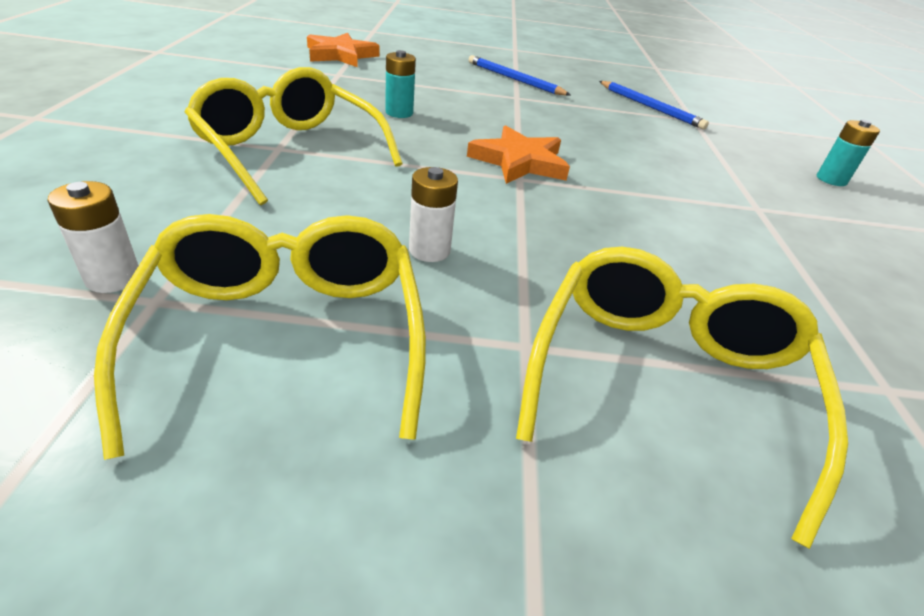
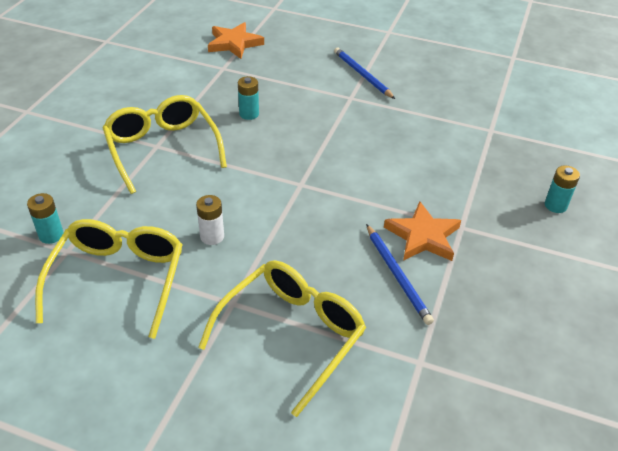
camera: 20 degrees right, 5 degrees up
white battery [48,181,139,293] -> turquoise battery [27,193,64,244]
orange star [467,125,570,184] -> orange star moved to [384,201,461,261]
blue pencil [599,81,709,130] -> blue pencil moved to [366,224,434,325]

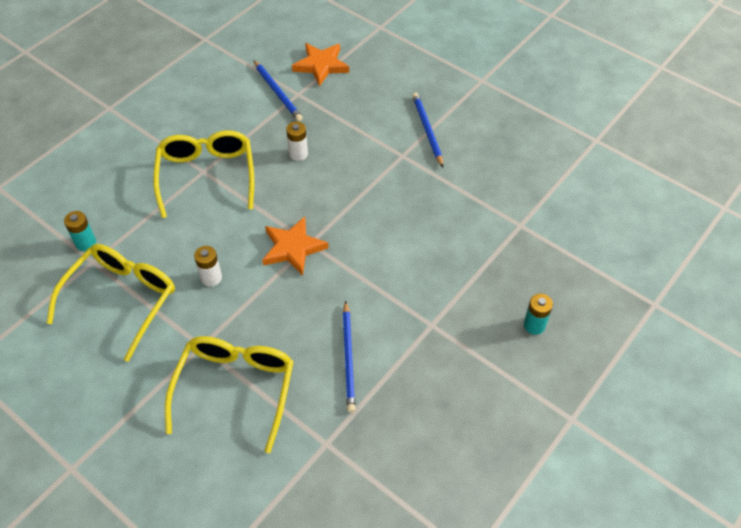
camera: 20 degrees right, 10 degrees up
yellow glasses [198,260,366,417] -> yellow glasses turned 45 degrees counterclockwise [165,336,294,453]
turquoise battery [238,76,259,120] -> white battery [286,122,308,161]
orange star [384,201,461,261] -> orange star moved to [262,216,329,276]
none -> blue pencil [254,60,303,121]

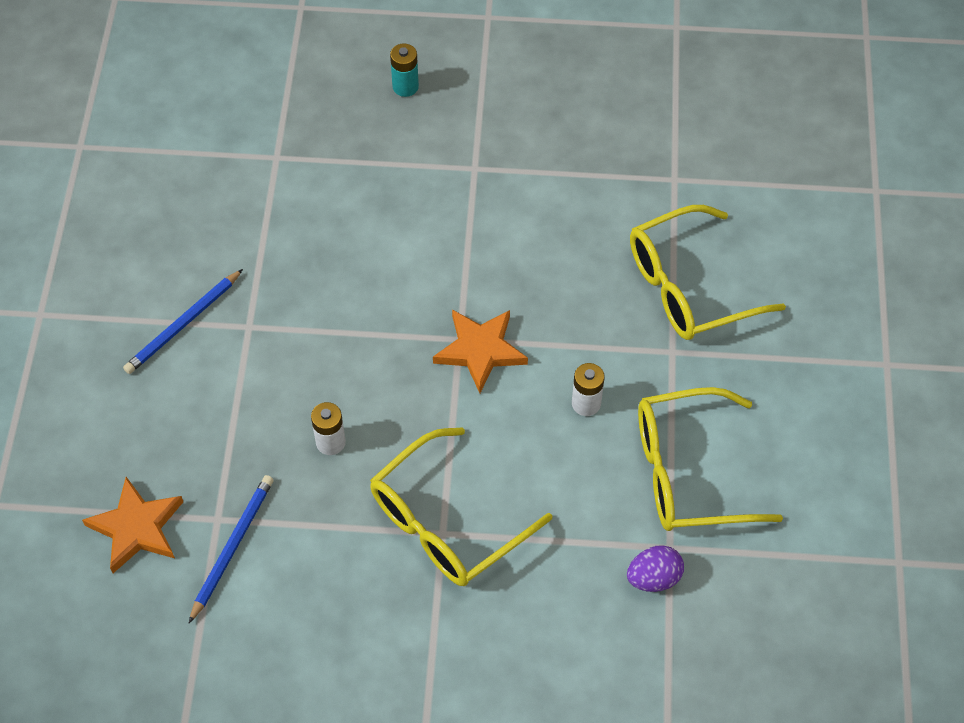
camera: 125 degrees left, 5 degrees up
turquoise battery [64,211,96,251] -> purple egg [627,545,684,592]
blue pencil [343,301,356,412] -> none

